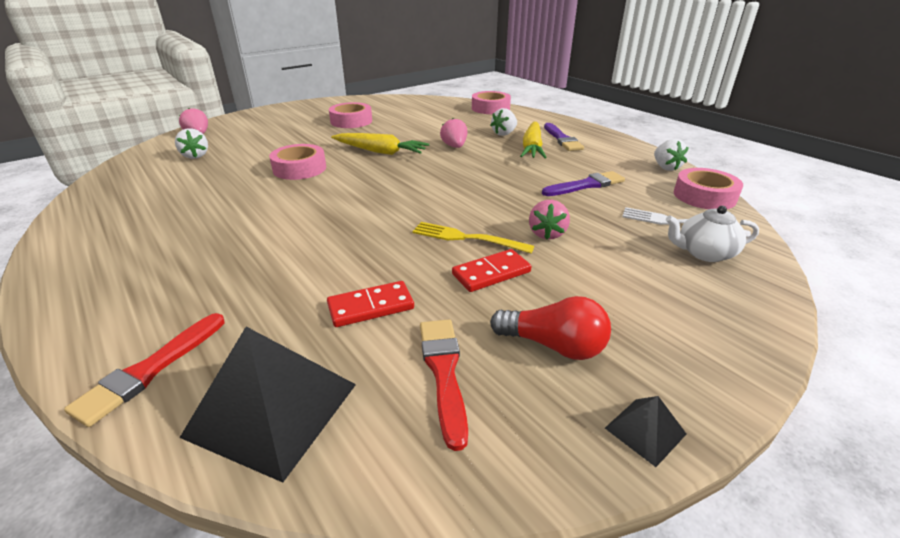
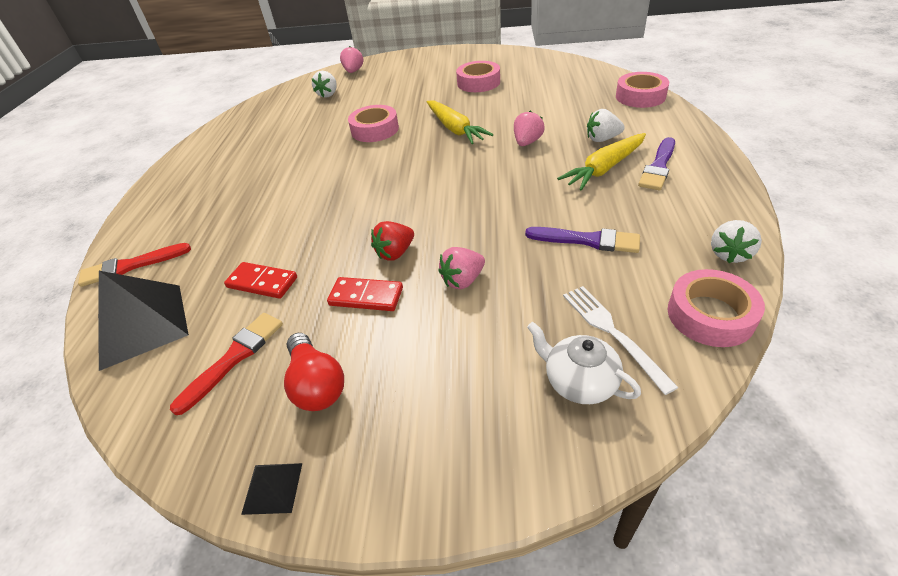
camera: 45 degrees right, 10 degrees up
yellow fork [412,222,534,253] -> red strawberry [371,221,414,261]

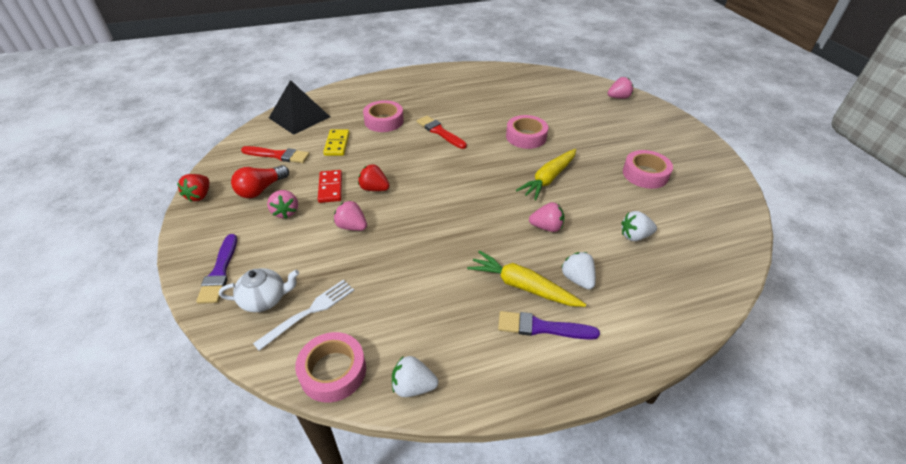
camera: 65 degrees right, 0 degrees up
red brush [78,243,191,287] -> red brush moved to [417,116,467,149]
red domino [224,262,297,299] -> yellow domino [323,129,350,156]
black pyramid [241,463,302,515] -> red strawberry [177,174,209,202]
white strawberry [312,71,337,98] -> white strawberry moved to [621,211,657,241]
purple brush [525,227,640,253] -> purple brush moved to [196,234,237,304]
white teapot [527,322,641,404] -> white teapot turned 60 degrees clockwise [219,268,299,312]
pink tape [616,72,669,108] -> pink tape moved to [363,100,404,132]
none -> pink strawberry [267,190,298,219]

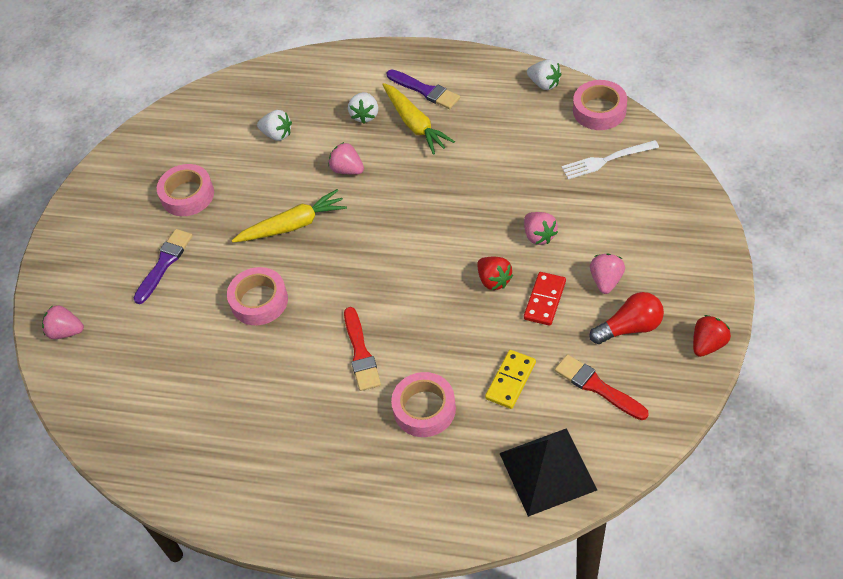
camera: 145 degrees left, 10 degrees up
purple brush [196,234,237,304] -> purple brush moved to [133,229,193,304]
white teapot [219,268,299,312] -> none

